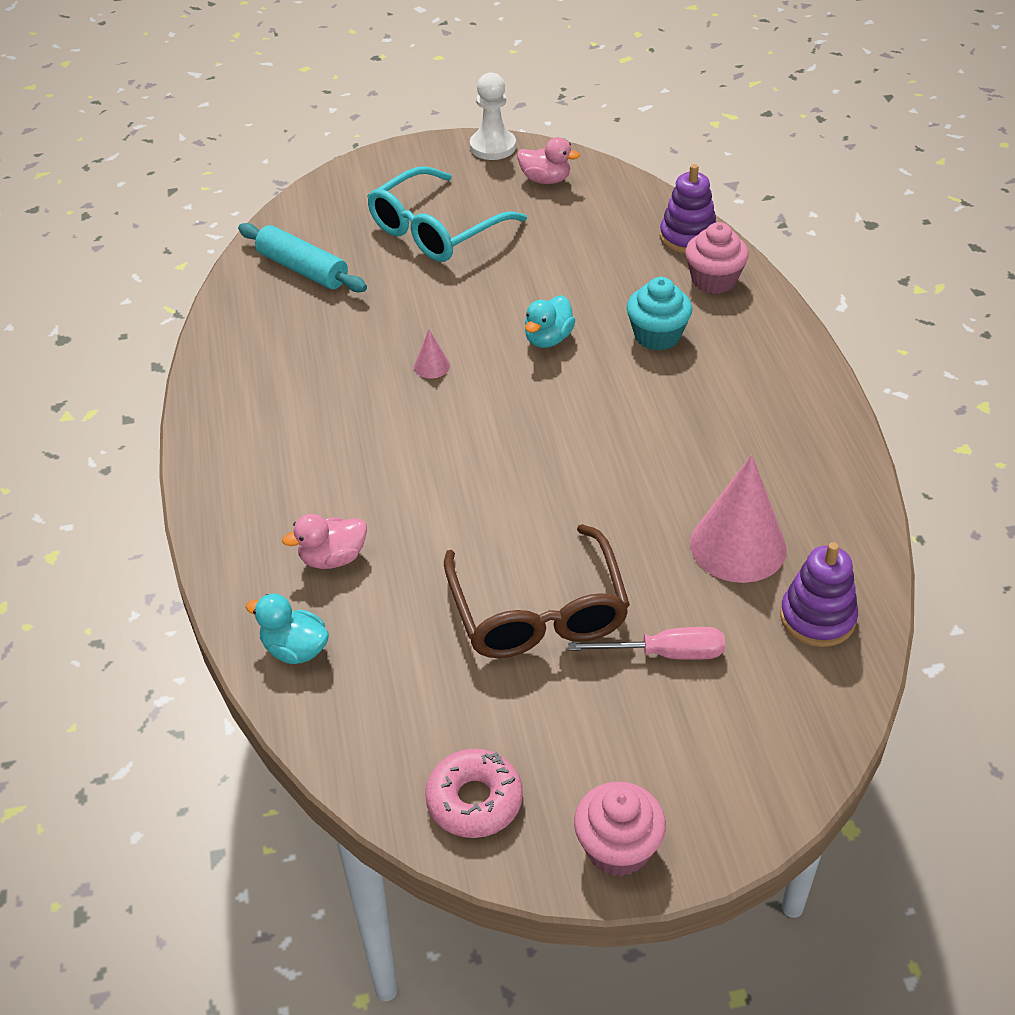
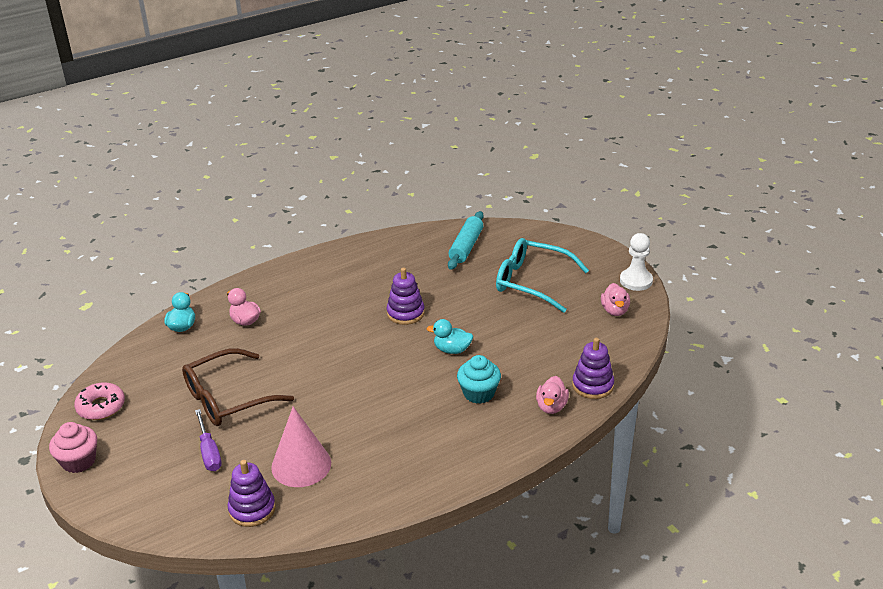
camera: 70 degrees right, 10 degrees down
pink cone [414,329,450,378] -> purple stacking toy [387,267,425,325]
pink screwdriver [568,627,725,660] -> purple screwdriver [195,409,222,471]
pink cupcake [685,222,749,294] -> pink duck [536,376,569,414]

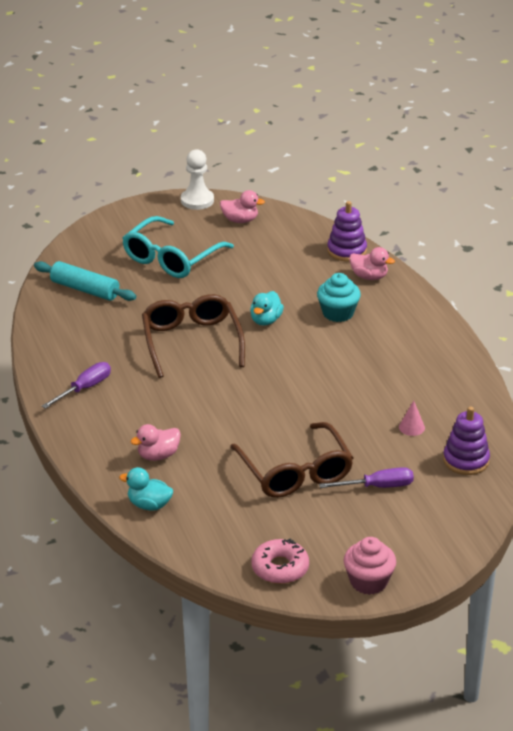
camera: 80 degrees left, 0 degrees up
pink cone [271,406,331,487] -> pink cone [399,400,425,436], size x0.43
purple stacking toy [387,267,425,325] -> brown glasses [142,294,245,378]
none -> purple screwdriver [42,362,111,409]

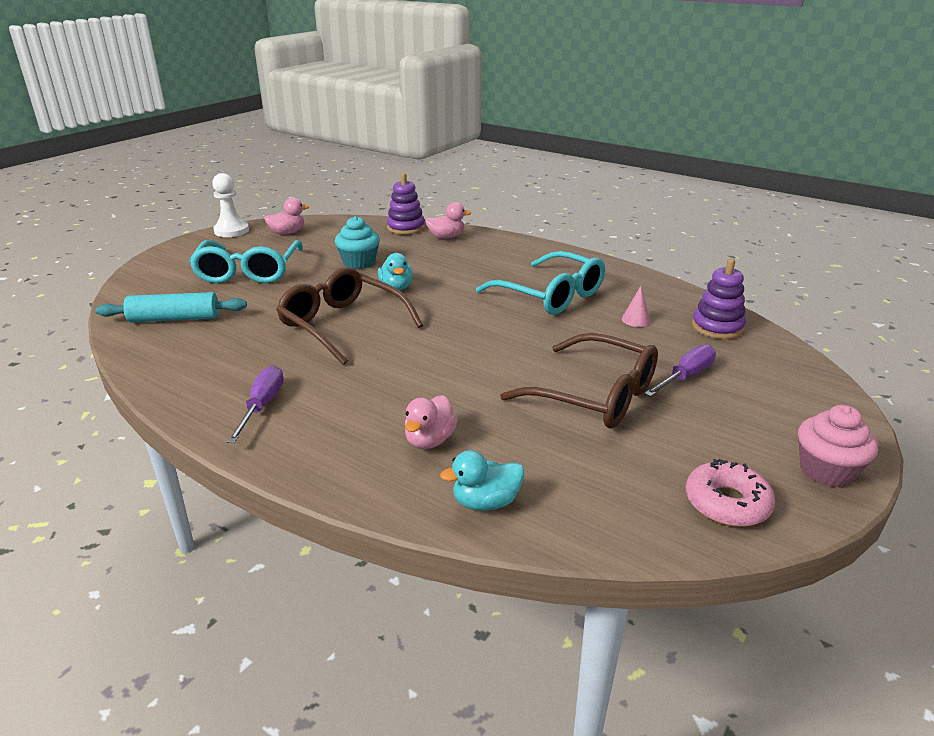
camera: 35 degrees left, 5 degrees down
turquoise cupcake [317,273,361,322] -> turquoise cupcake moved to [335,216,380,269]
none -> turquoise glasses [476,251,605,315]

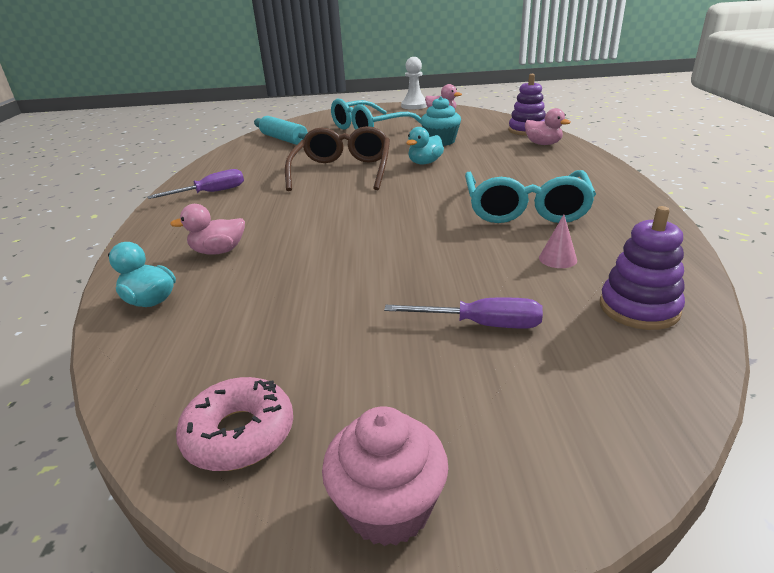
camera: 55 degrees right, 0 degrees up
brown glasses [500,333,658,429] -> none

